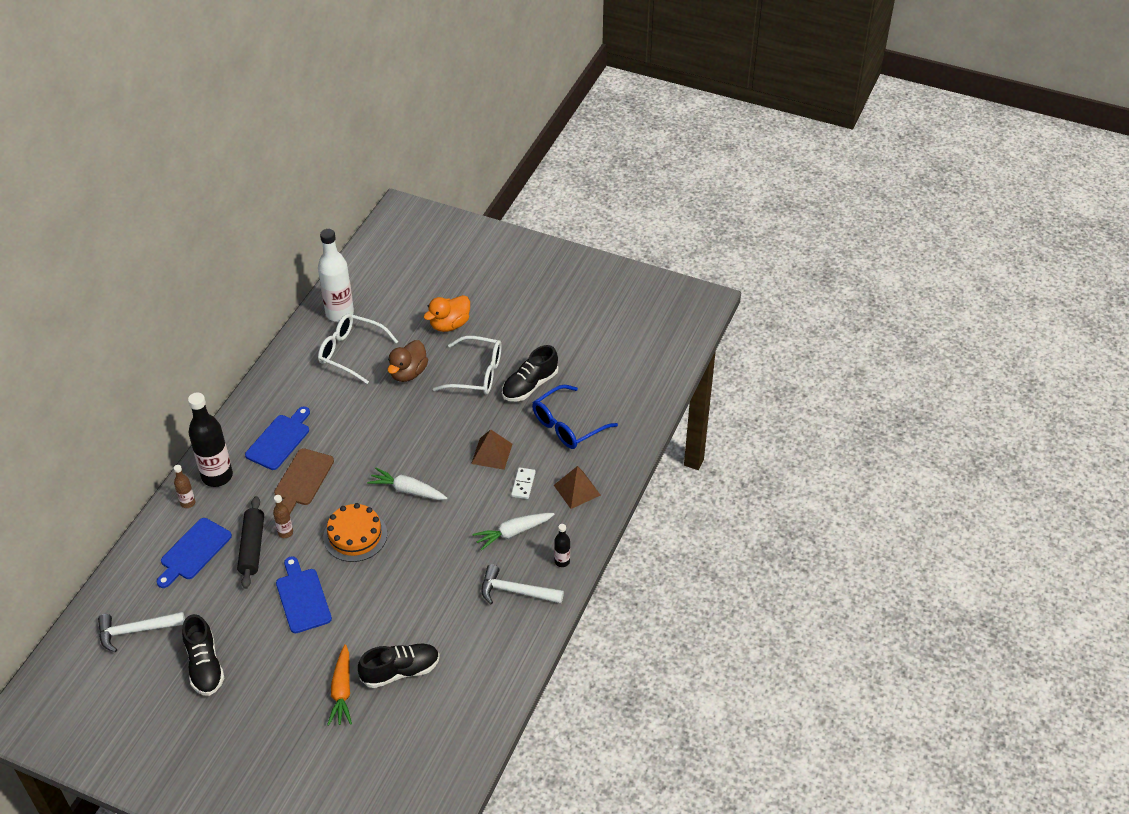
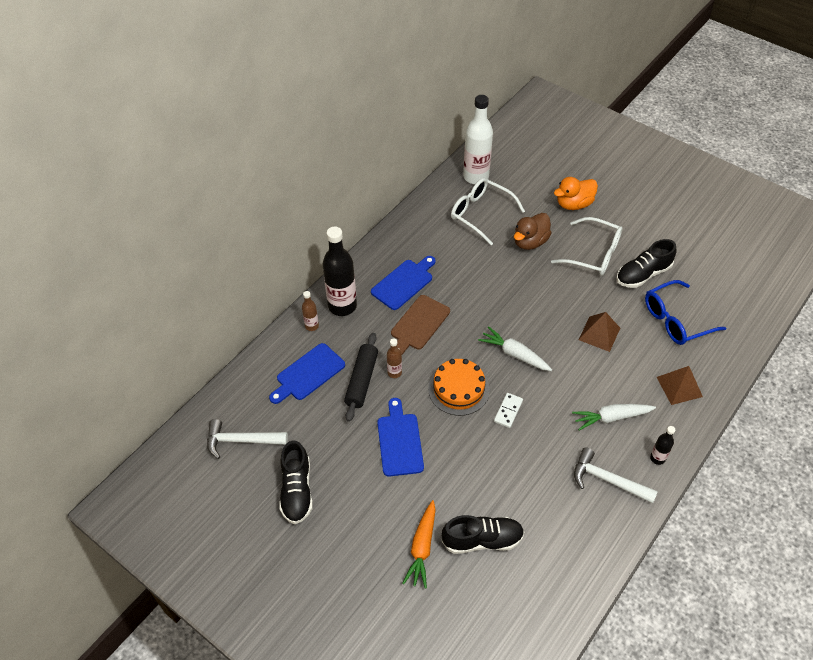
camera: 15 degrees right, 5 degrees up
white domino [511,467,536,499] -> white domino moved to [494,393,523,428]

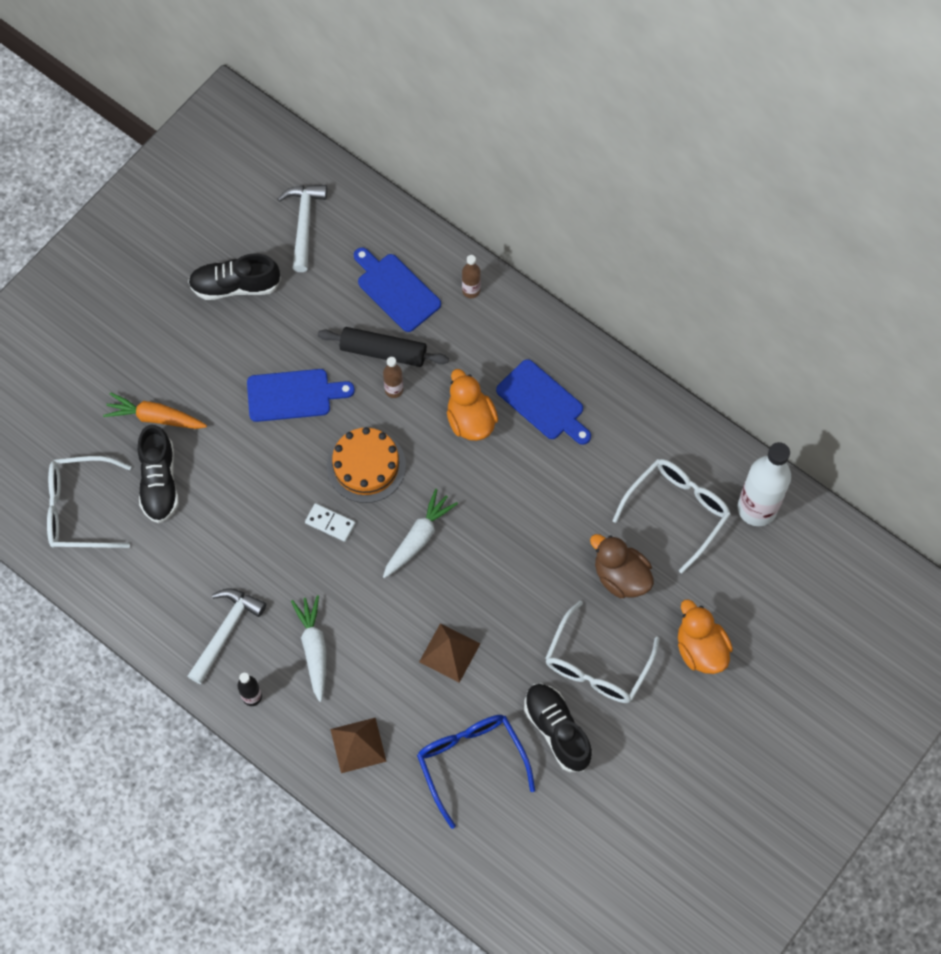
camera: 90 degrees right, 15 degrees up
black bottle [322,226,357,316] -> none
brown cutting board [391,295,450,355] -> orange duck [447,369,498,441]
none -> white glasses [47,456,131,548]

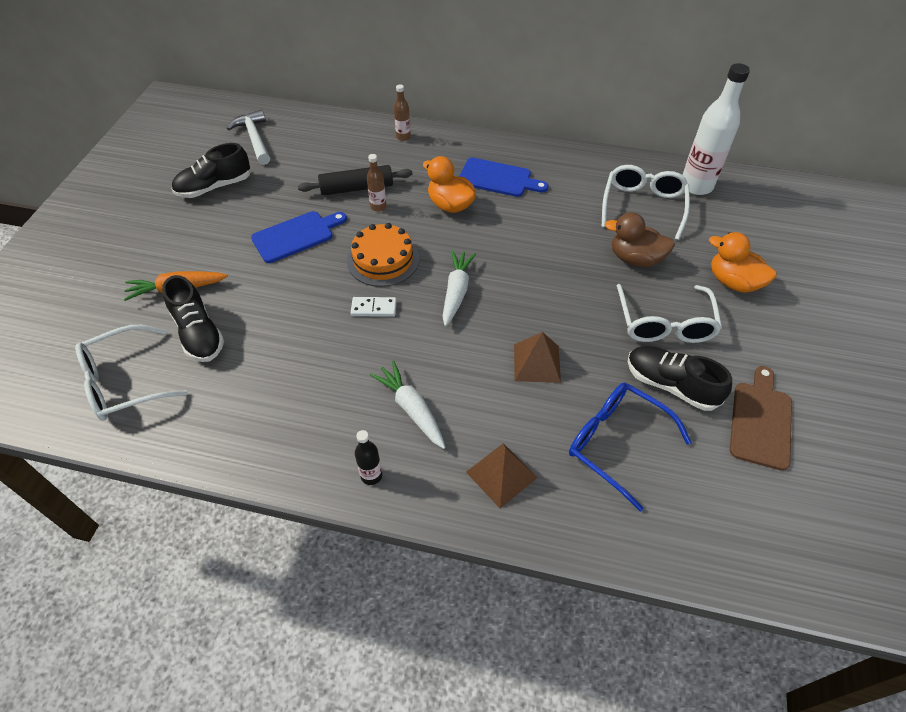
camera: 25 degrees left, 15 degrees down
white hammer [188,588,266,684] -> none
blue cutting board [354,247,441,332] -> none
none -> brown cutting board [730,366,792,471]

